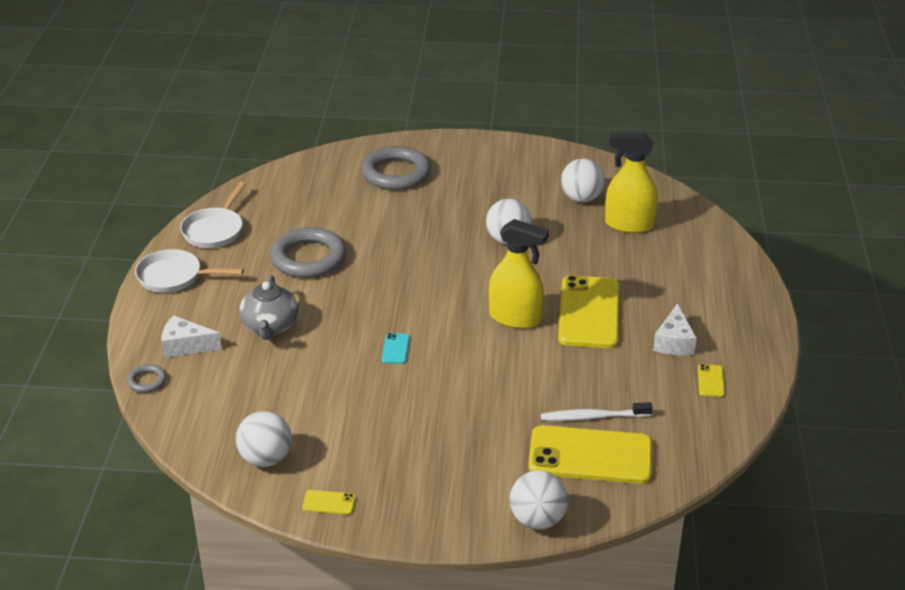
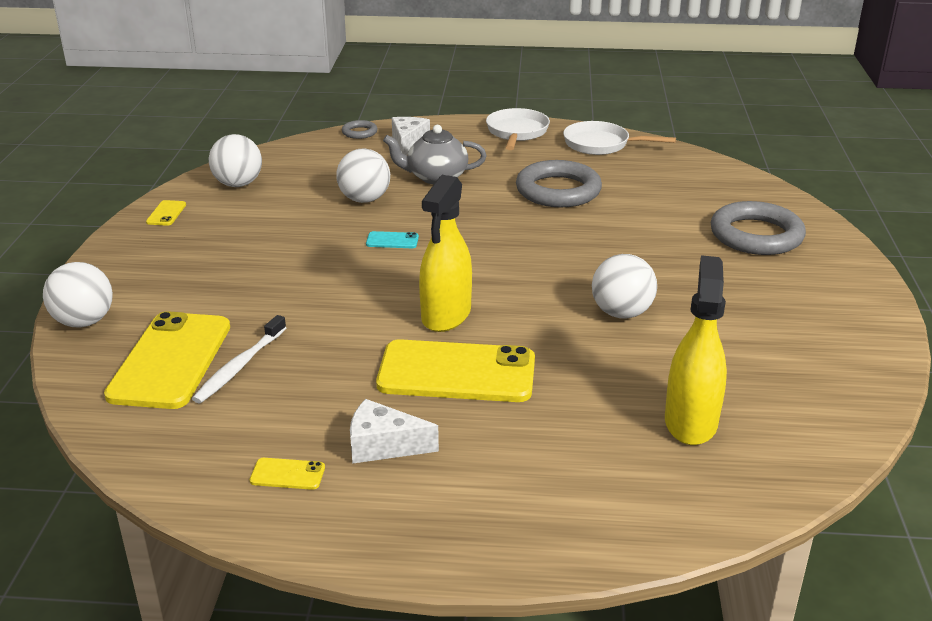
camera: 90 degrees right, 5 degrees down
white toothbrush [541,402,653,421] -> white toothbrush turned 150 degrees counterclockwise [192,315,286,403]
white ball [561,159,605,203] -> white ball moved to [336,149,390,203]

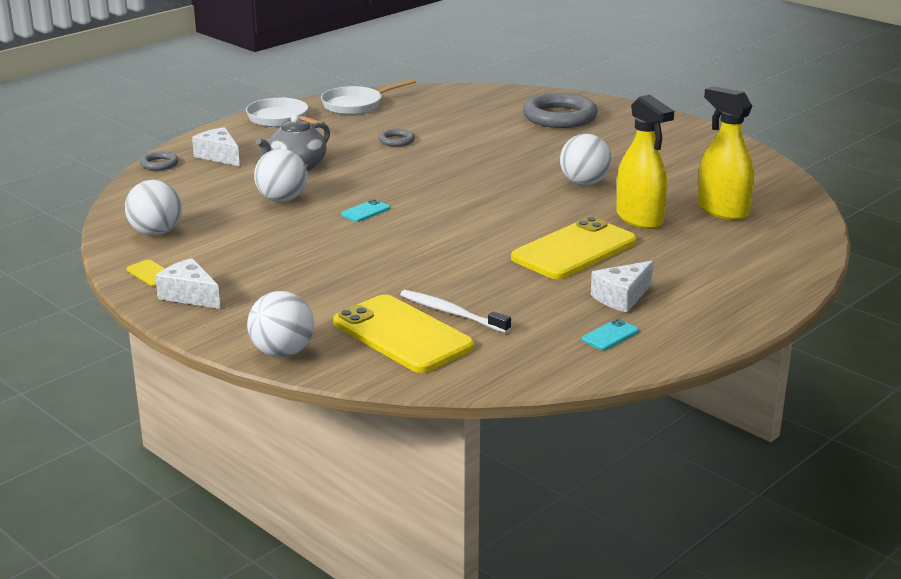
camera: 50 degrees left, 5 degrees down
white toothbrush [192,315,286,403] -> white toothbrush turned 150 degrees clockwise [400,290,511,333]
yellow phone [250,458,325,490] -> turquoise phone [582,319,639,350]
yellow spray bottle [419,175,472,332] -> yellow spray bottle moved to [616,95,674,229]
grey ring [516,160,602,207] -> grey ring [379,129,415,147], size x0.47
none -> white cheese [155,258,220,309]

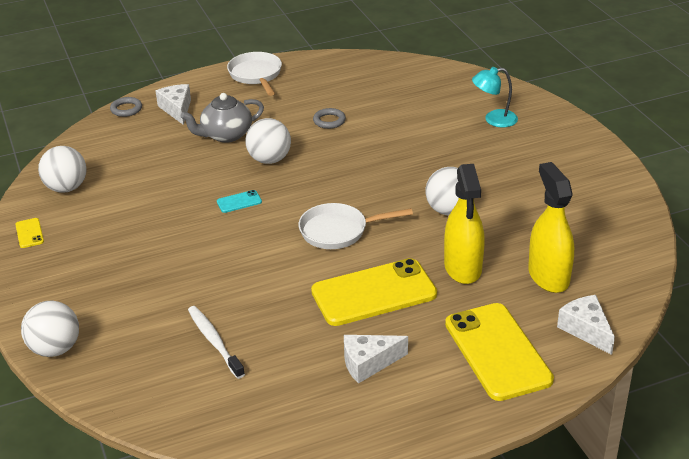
camera: 25 degrees right, 10 degrees up
white cheese [155,258,220,309] -> white cheese moved to [557,295,615,355]
white ball [254,149,307,202] -> white ball moved to [245,118,291,164]
white pan [321,78,416,115] -> white pan moved to [298,203,413,249]
yellow phone [333,294,474,373] -> yellow phone moved to [445,303,554,401]
grey ring [523,92,598,128] -> turquoise lamp [472,67,518,127]
turquoise phone [582,319,639,350] -> none

